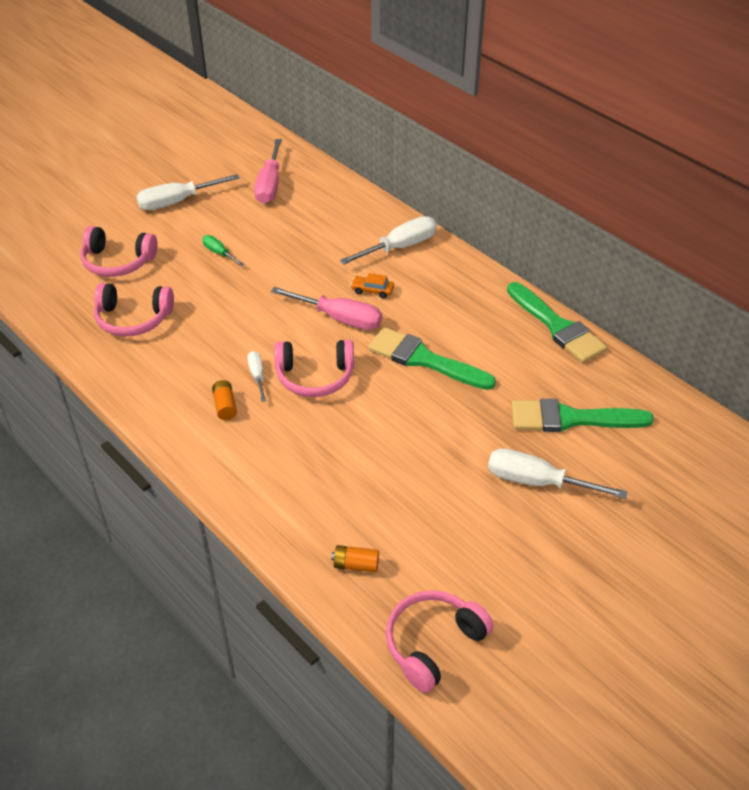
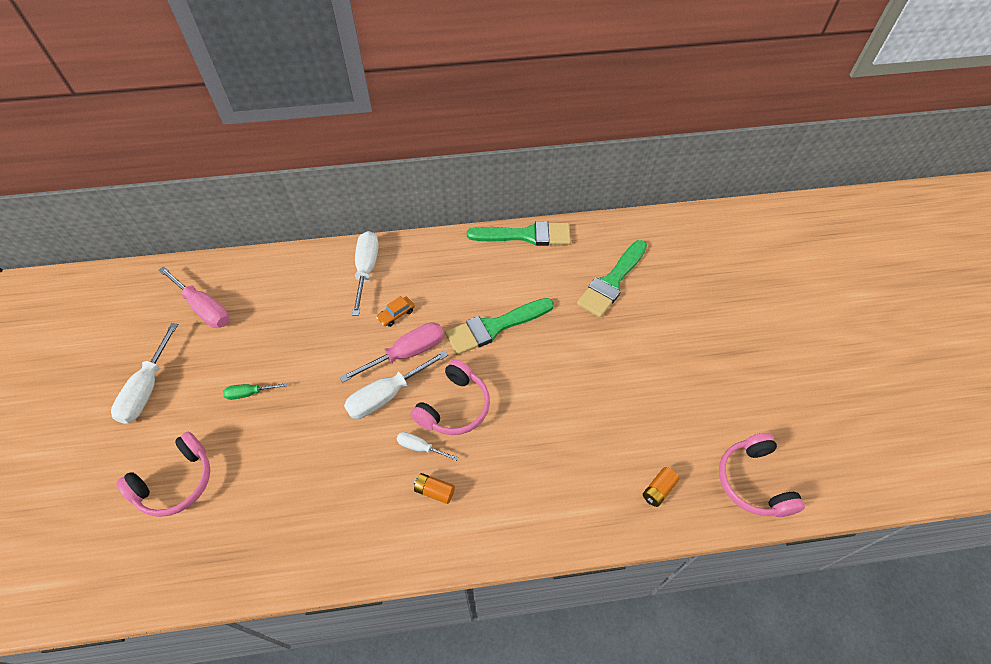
camera: 55 degrees left, 10 degrees up
pink headphones [94,283,174,336] -> none
white screwdriver [488,448,628,499] -> white screwdriver moved to [344,350,448,419]

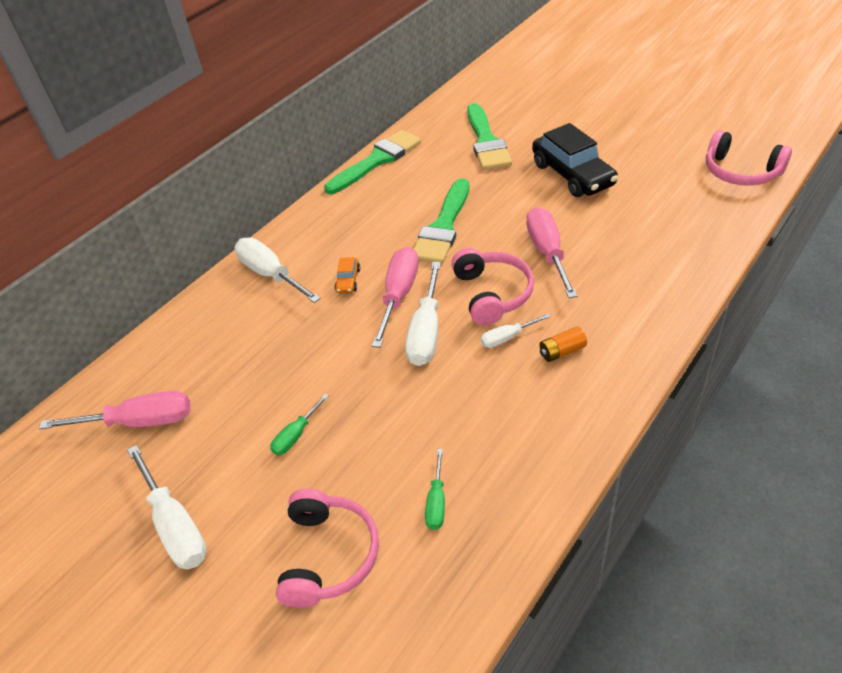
camera: 40 degrees left, 10 degrees down
orange battery [643,467,679,507] -> none
none -> green screwdriver [425,449,445,530]
none -> pink screwdriver [526,207,577,298]
none -> black car [532,123,618,197]

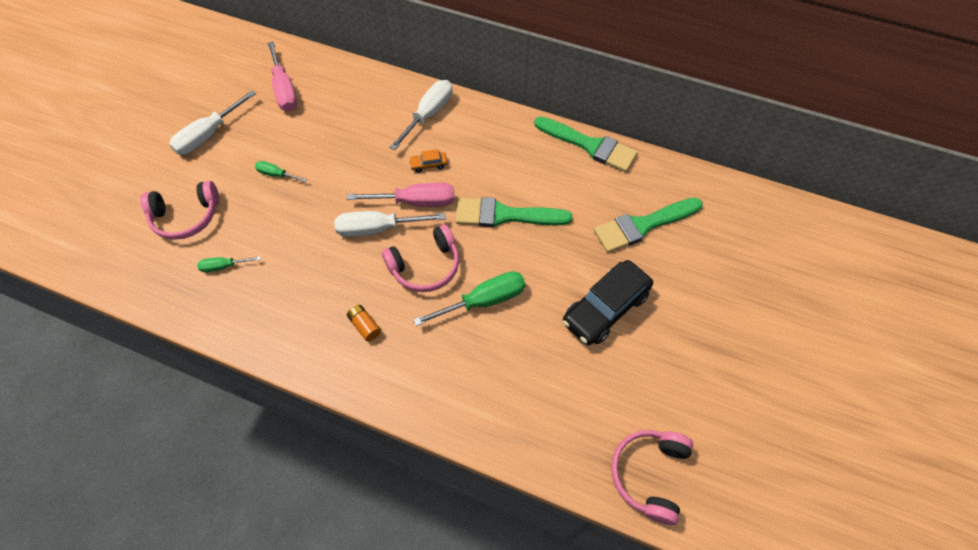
camera: 70 degrees right, 15 degrees up
white screwdriver [481,314,551,348] -> none
pink screwdriver [526,207,577,298] -> green screwdriver [413,271,526,326]

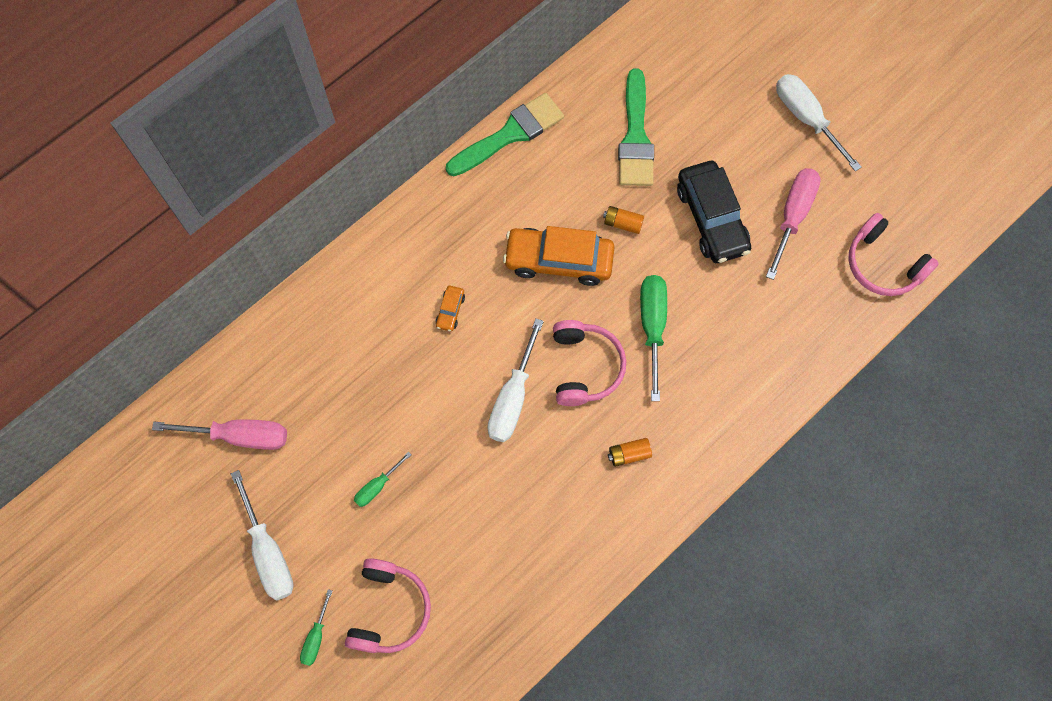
camera: 65 degrees left, 10 degrees up
green screwdriver [197,256,261,272] -> green screwdriver moved to [300,589,332,666]
pink screwdriver [347,183,454,207] -> pink screwdriver moved to [766,168,821,280]
white screwdriver [389,80,453,150] -> white screwdriver moved to [776,74,861,171]
green brush [455,197,572,227] -> orange car [503,226,615,286]
none -> orange battery [603,206,644,234]

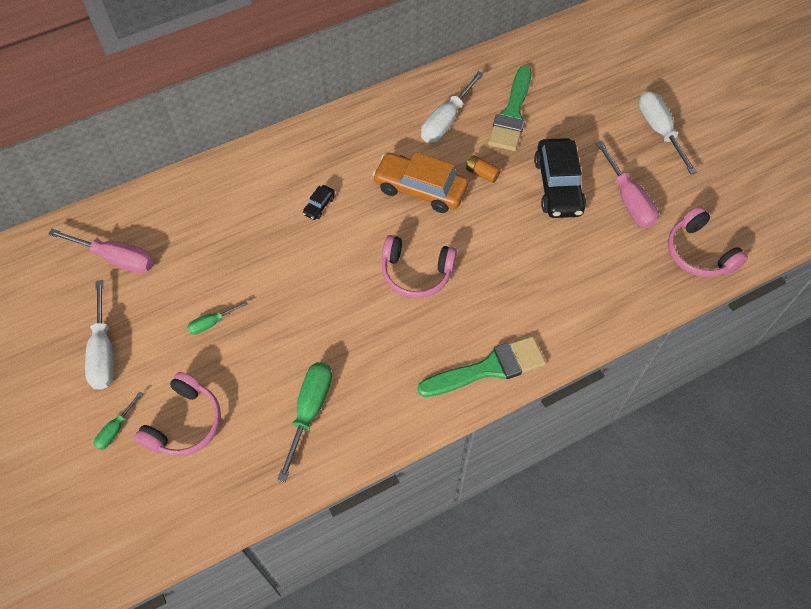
camera: 15 degrees right, 10 degrees down
orange car [436,286,465,331] -> black car [303,185,335,220]
green brush [446,93,564,176] -> green brush moved to [417,336,546,397]
white screwdriver [487,319,544,442] -> white screwdriver moved to [421,71,484,143]
pink headphones [553,320,626,406] -> pink headphones turned 90 degrees clockwise [382,235,457,298]
orange battery [608,438,652,467] -> none
green screwdriver [640,275,667,401] -> green screwdriver moved to [277,362,332,482]
pink screwdriver [766,168,821,280] -> pink screwdriver turned 120 degrees clockwise [596,141,659,228]

